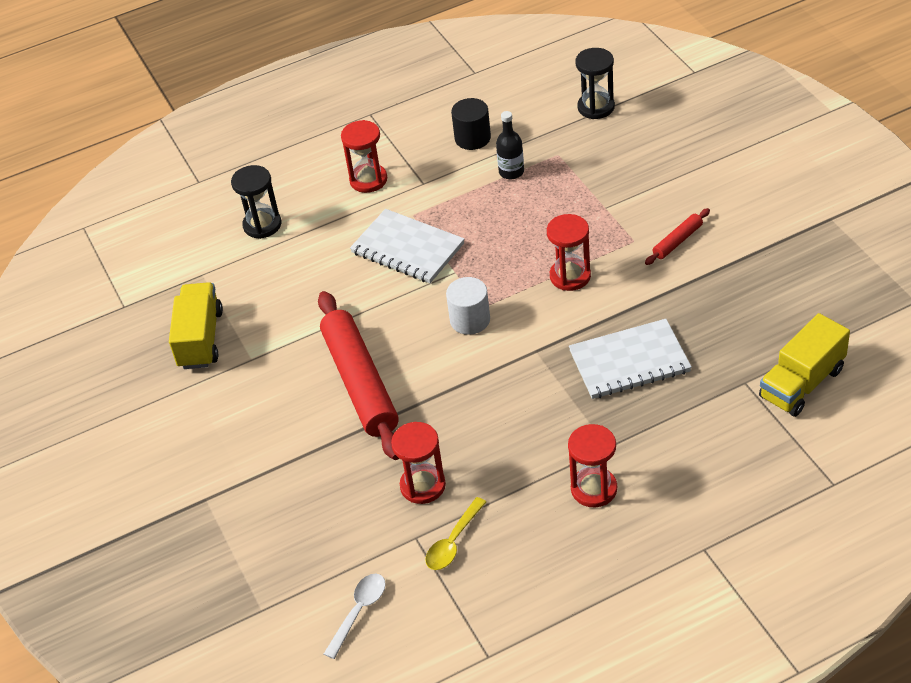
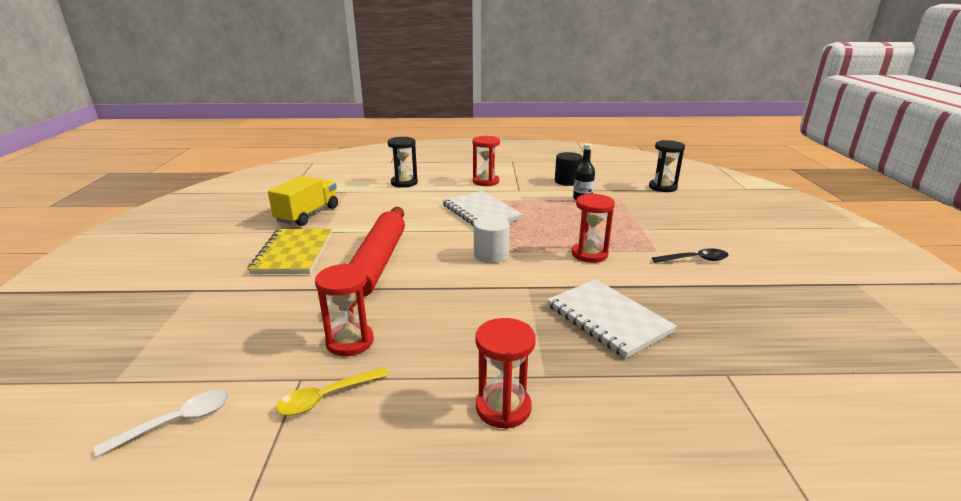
camera: 20 degrees right, 20 degrees down
white notebook [569,319,692,399] -> white notebook turned 45 degrees clockwise [547,279,677,358]
red rolling pin [645,208,710,265] -> black spoon [652,248,729,263]
yellow truck [759,313,850,417] -> none
none -> yellow notebook [248,229,332,274]

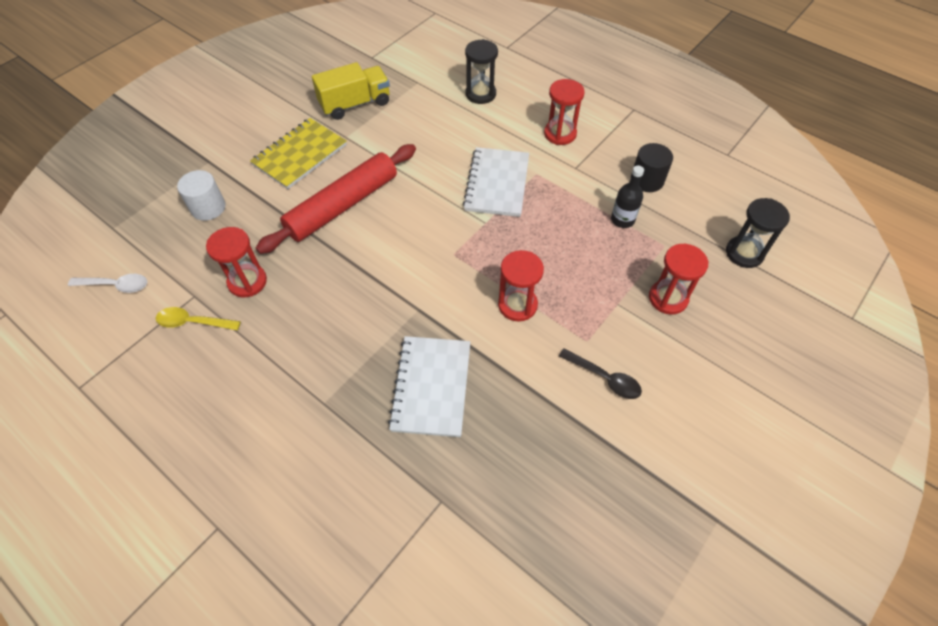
camera: 40 degrees right, 30 degrees up
white cylinder [474,216,510,263] -> white cylinder moved to [177,170,226,221]
red hourglass [475,318,536,429] -> red hourglass moved to [649,244,709,314]

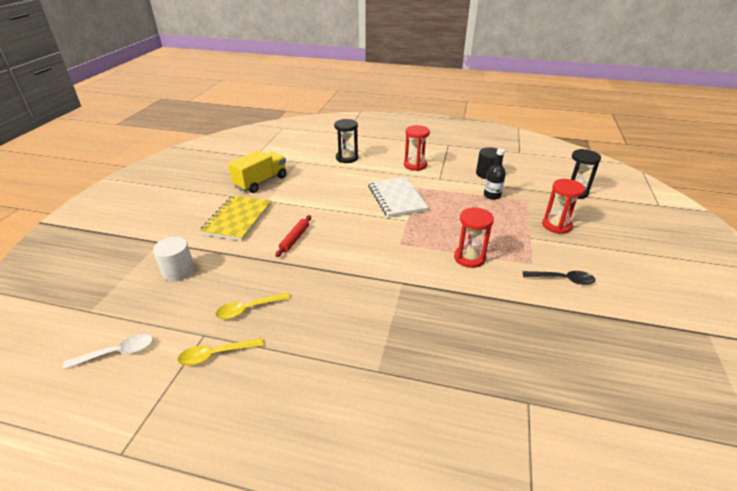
camera: 25 degrees left, 20 degrees down
red hourglass [206,227,267,297] -> yellow spoon [215,292,290,320]
red rolling pin [256,144,416,254] -> red rolling pin [275,215,311,257], size x0.44
white notebook [388,336,470,437] -> none

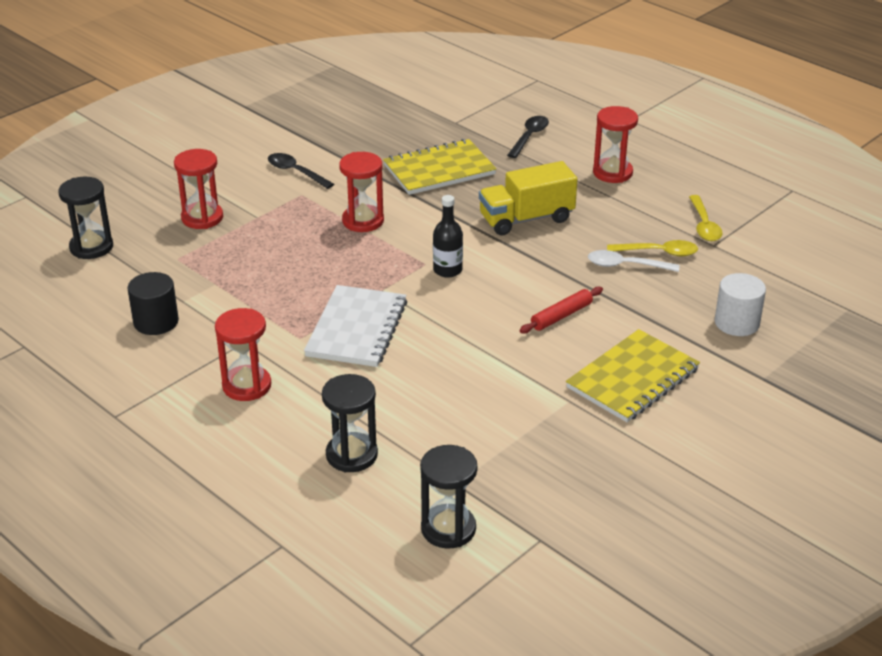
camera: 150 degrees left, 0 degrees up
white spoon [63,334,153,369] -> white spoon moved to [588,250,679,272]
yellow spoon [178,338,264,366] -> yellow spoon turned 75 degrees clockwise [689,195,723,241]
yellow truck [228,150,287,193] -> yellow truck moved to [479,161,577,235]
black bottle [484,149,506,200] -> black bottle moved to [433,195,463,278]
none -> yellow notebook [383,139,497,195]
none -> black hourglass [420,445,477,549]
none -> black spoon [507,116,549,158]
none -> red hourglass [593,106,638,183]

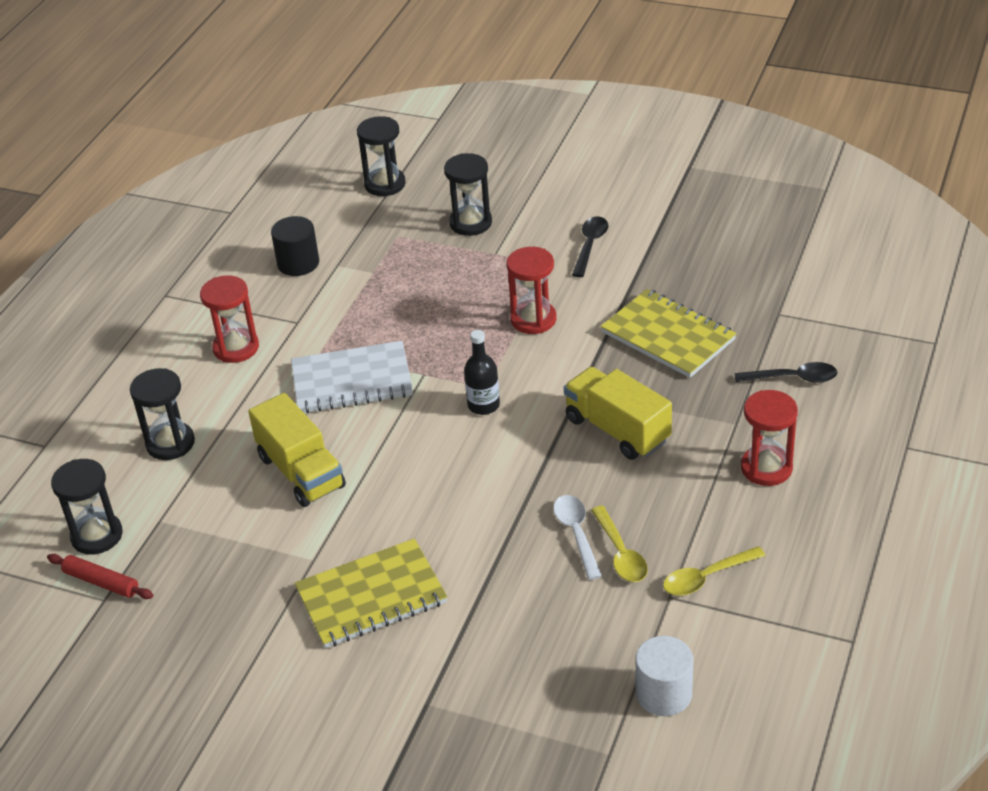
camera: 70 degrees right, 5 degrees up
red hourglass [174,149,223,229] -> black hourglass [444,153,492,236]
red rolling pin [520,287,603,334] -> red rolling pin moved to [47,554,153,599]
yellow notebook [566,329,700,422] -> yellow notebook turned 45 degrees counterclockwise [294,539,447,648]
white cylinder [715,273,766,336] -> white cylinder moved to [635,636,693,716]
none -> yellow truck [248,393,346,507]

